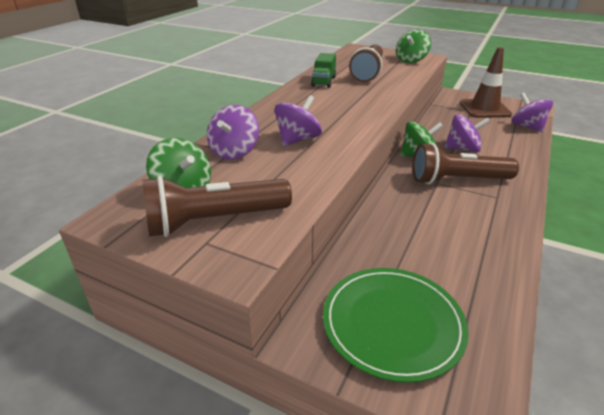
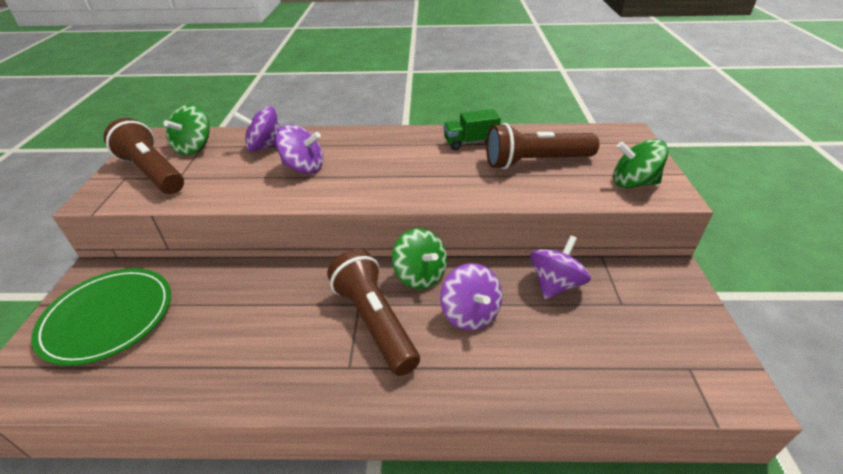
camera: 65 degrees right, 5 degrees up
brown traffic cone [460,47,512,118] -> none
purple spinning top [511,93,553,132] -> purple spinning top moved to [530,235,591,299]

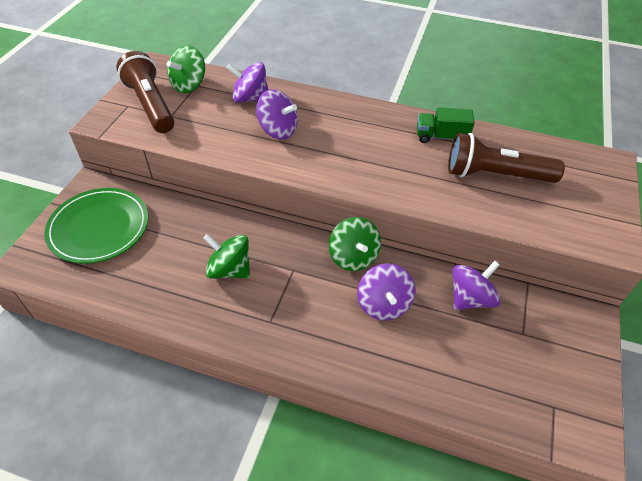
camera: 15 degrees right, 10 degrees up
brown flashlight [327,249,420,376] -> none
green spinning top [613,139,668,188] -> green spinning top moved to [203,234,250,279]

